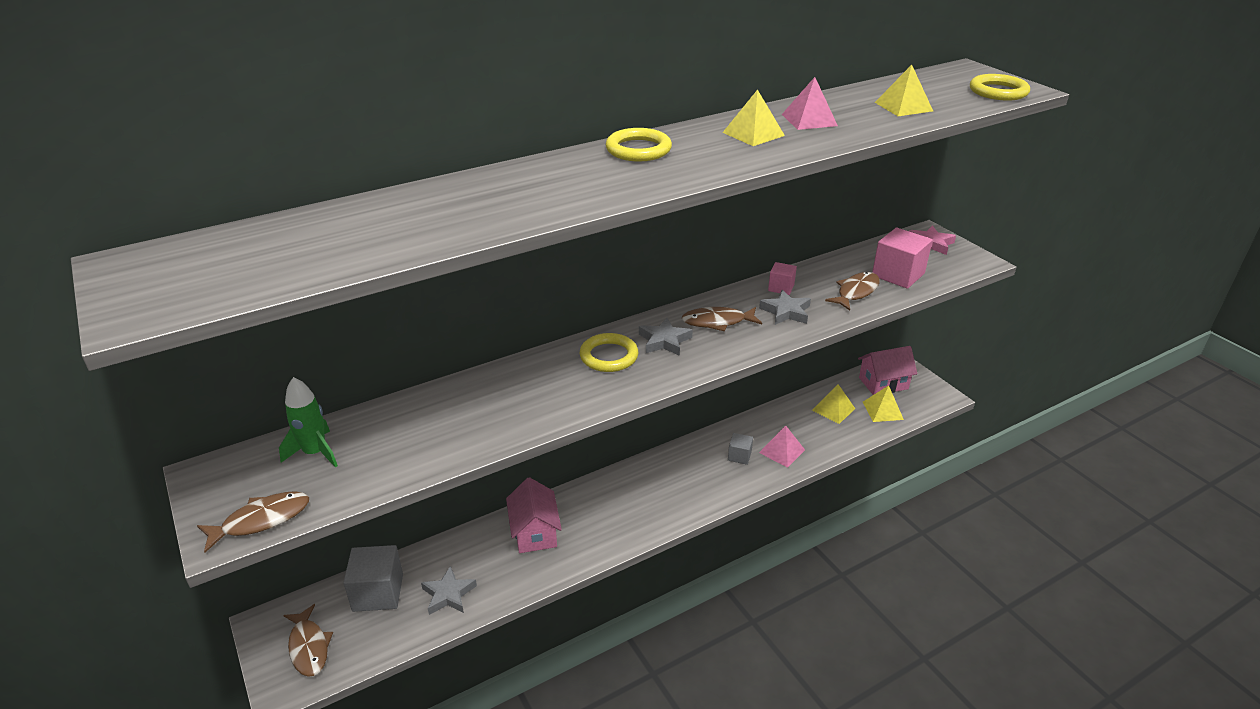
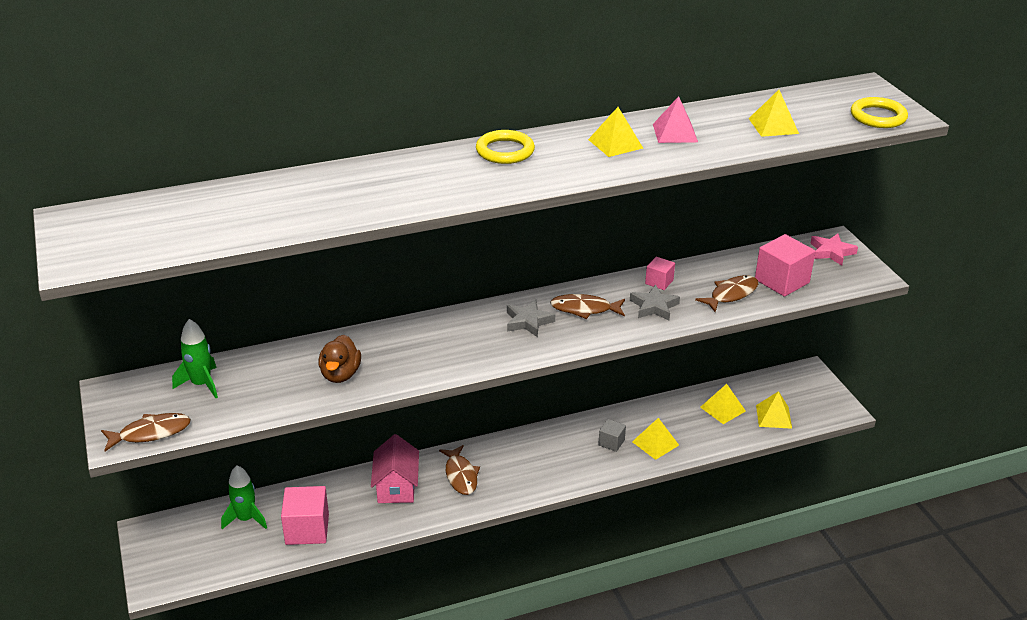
camera: 10 degrees right, 0 degrees up
brown fish [283,604,333,677] -> brown fish moved to [439,445,480,495]
grey cube [343,545,403,612] -> green rocket [221,465,267,529]
grey star [421,566,477,615] -> pink cube [281,486,329,545]
yellow ring [580,333,638,372] -> none
pink pyramid [759,426,805,468] -> yellow pyramid [632,418,679,460]
pink house [858,346,917,395] -> none
none -> brown duck [318,335,361,383]

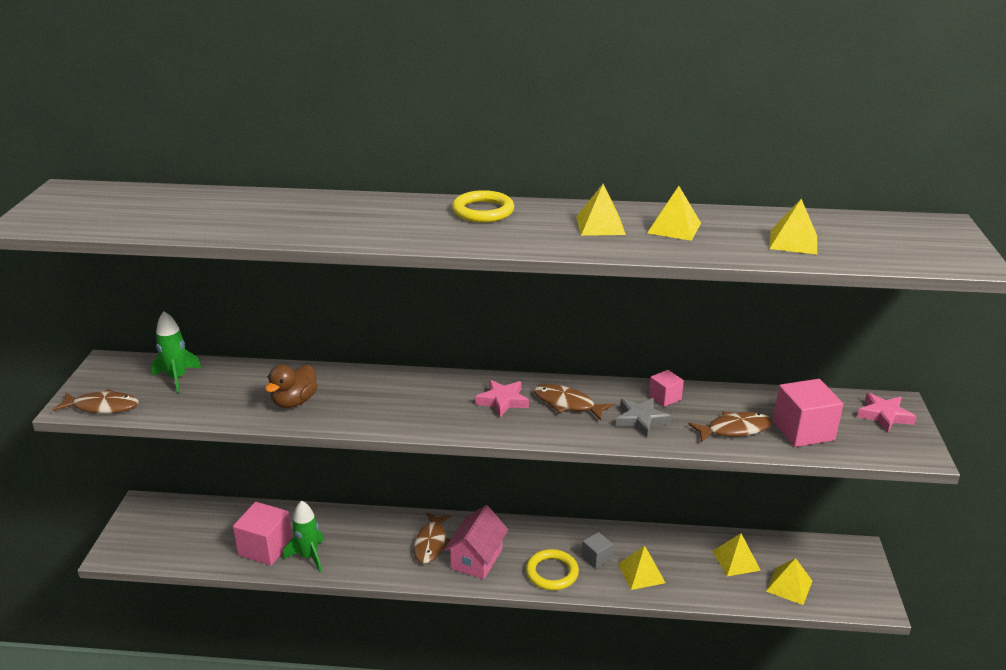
camera: 25 degrees right, 5 degrees down
green rocket [221,465,267,529] -> green rocket moved to [283,500,324,572]
pink house [371,434,419,503] -> pink house moved to [444,505,508,579]
grey star [507,300,555,337] -> pink star [475,379,529,417]
pink pyramid [653,96,698,143] -> yellow pyramid [648,186,701,241]
yellow ring [851,97,908,128] -> yellow ring moved to [526,549,579,590]

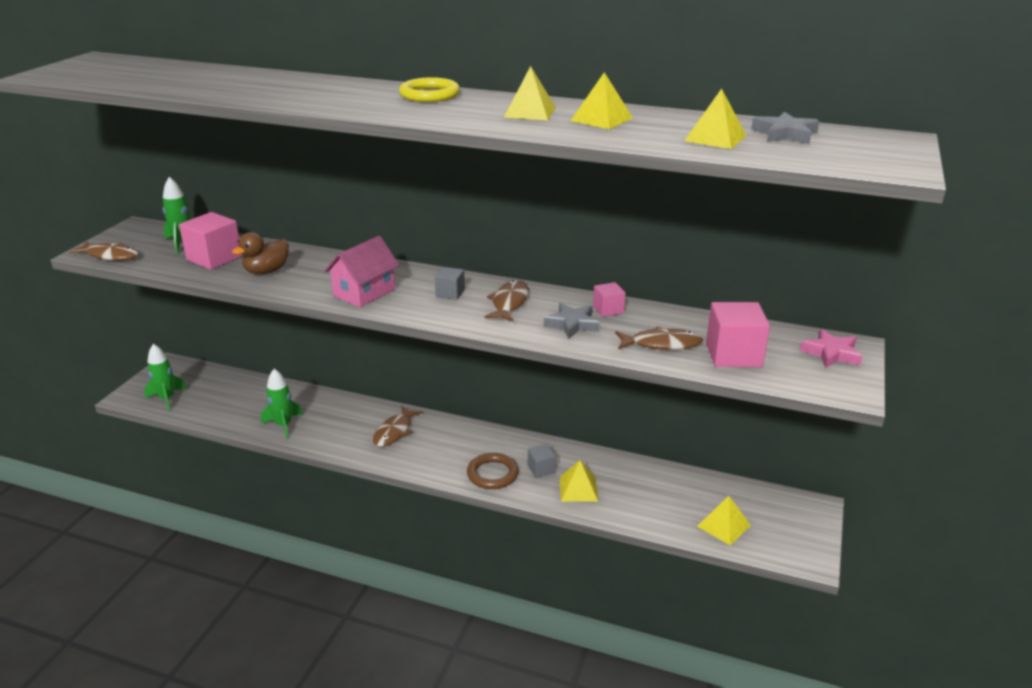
camera: 15 degrees right, 0 degrees up
pink cube [233,502,292,566] -> pink cube moved to [179,212,242,270]
pink house [444,505,508,579] -> pink house moved to [324,236,399,307]
pink star [475,379,529,417] -> grey cube [435,267,465,300]
yellow ring [526,549,579,590] -> brown ring [467,453,519,489]
brown fish [534,384,613,421] -> brown fish turned 60 degrees clockwise [484,280,529,322]
yellow pyramid [712,533,761,576] -> none
none -> green rocket [144,344,187,411]
none -> grey star [751,112,819,144]

